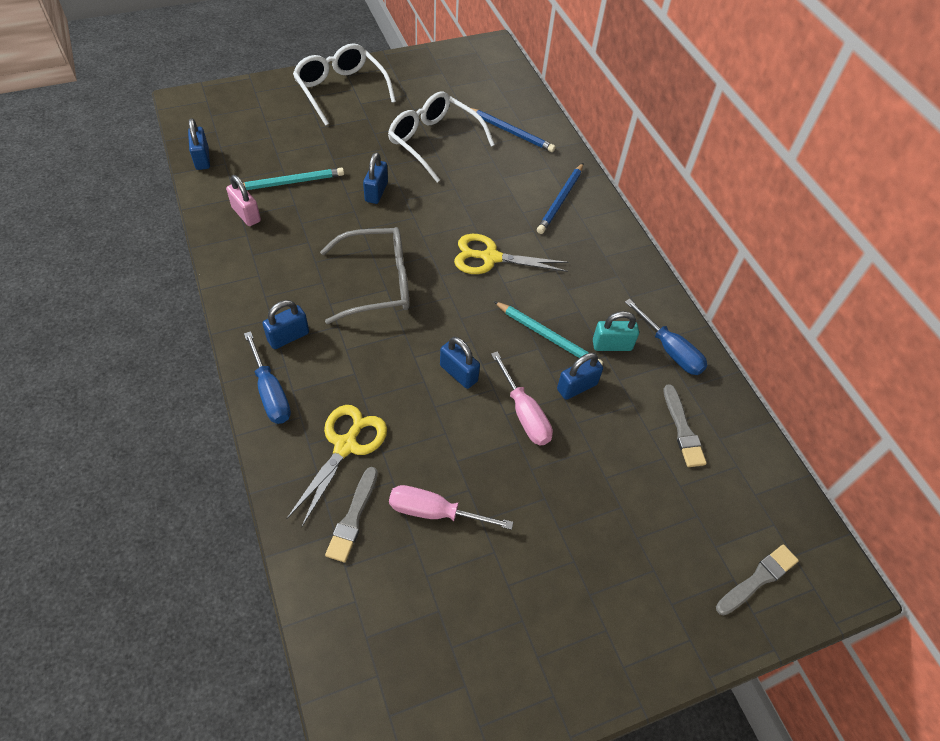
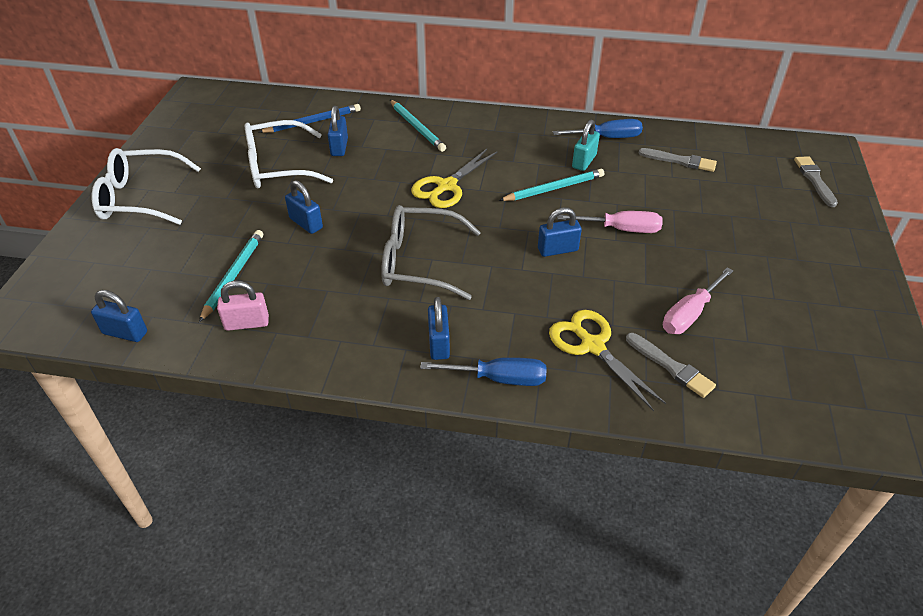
camera: 55 degrees left, 10 degrees down
grey glasses [320,227,409,324] -> grey glasses turned 105 degrees counterclockwise [381,205,481,300]
blue pencil [537,163,583,234] -> turquoise pencil [390,100,446,152]
blue padlock [557,353,603,400] -> blue padlock moved to [328,106,348,156]

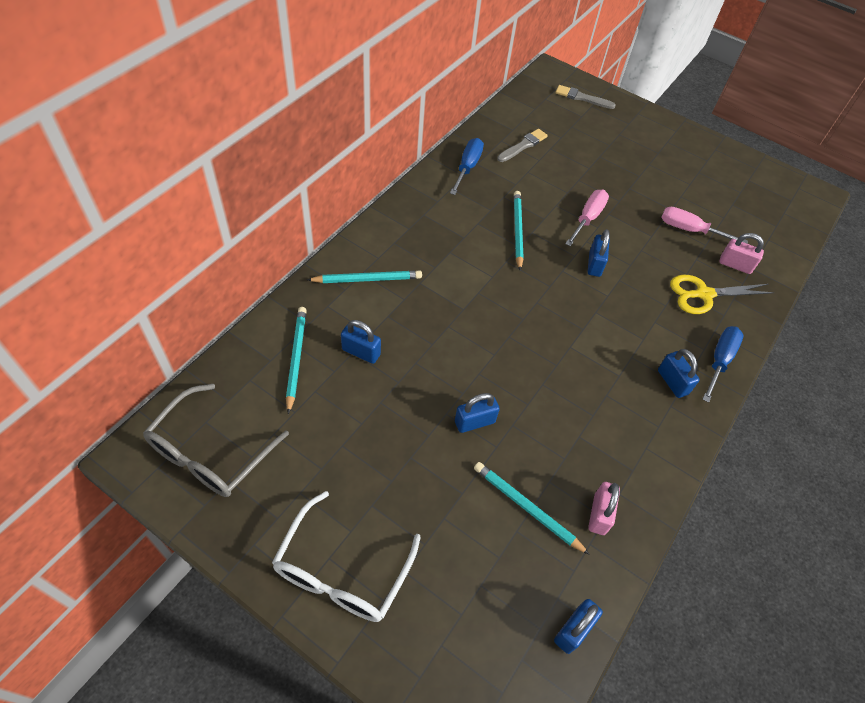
camera: 70 degrees left, 10 degrees up
white glasses [245,120,333,188] -> none
blue pencil [259,104,361,133] -> turquoise pencil [286,307,307,414]
grey glasses [381,205,481,300] -> grey glasses moved to [143,384,289,497]
yellow scissors [411,149,497,208] -> none
blue padlock [428,297,450,360] -> blue padlock turned 45 degrees clockwise [658,349,700,398]
turquoise padlock [572,120,600,171] -> none
grey brush [626,333,716,398] -> pink padlock [719,233,764,274]
pink screwdriver [663,267,733,334] -> pink screwdriver turned 135 degrees clockwise [661,207,748,244]

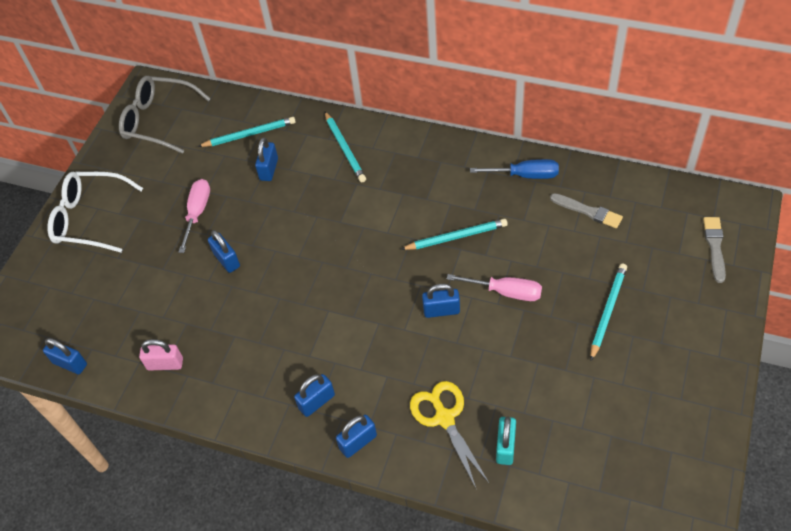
camera: 85 degrees right, 0 degrees up
turquoise pencil [474,462,590,555] -> turquoise pencil moved to [590,263,627,360]
pink screwdriver [661,207,748,244] -> pink screwdriver moved to [178,179,210,253]
blue screwdriver [702,326,743,403] -> blue padlock [336,415,377,458]
pink padlock [719,233,764,274] -> turquoise padlock [496,417,516,465]

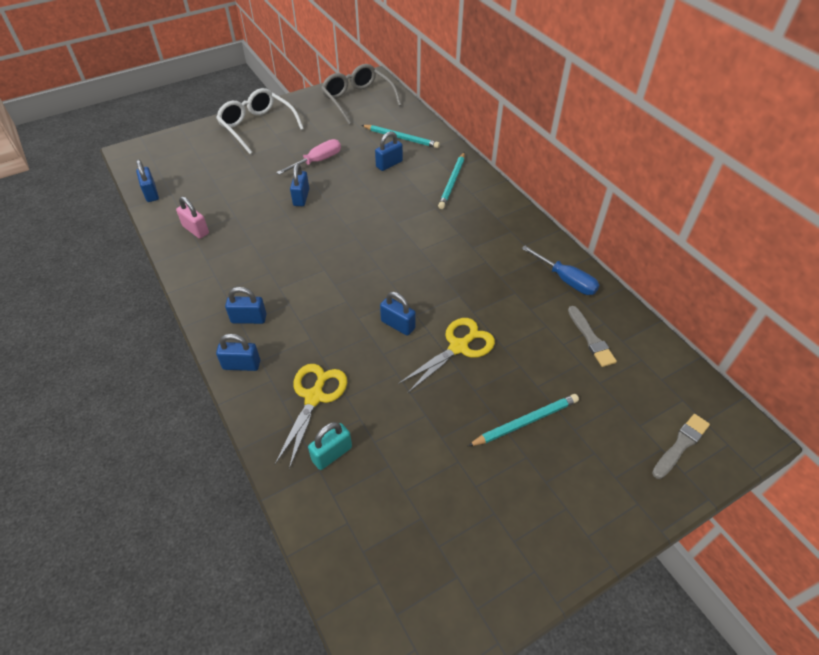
camera: 35 degrees right, 5 degrees down
turquoise pencil [400,219,508,250] -> none
pink screwdriver [447,274,542,301] -> yellow scissors [398,318,495,394]

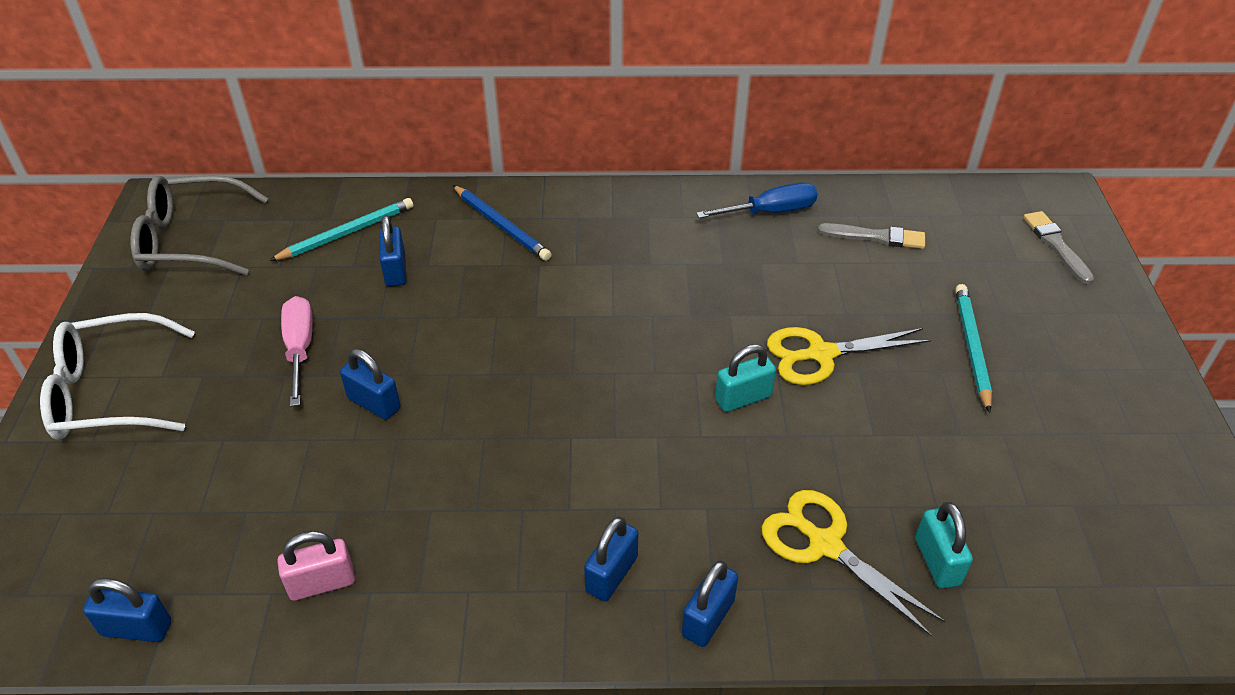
camera: 60 degrees left, 5 degrees down
blue padlock [380,292,416,336] -> turquoise padlock [715,344,776,412]
yellow scissors [398,318,495,394] -> yellow scissors turned 90 degrees counterclockwise [767,327,932,385]
turquoise pencil [438,152,465,209] -> blue pencil [453,185,552,261]

